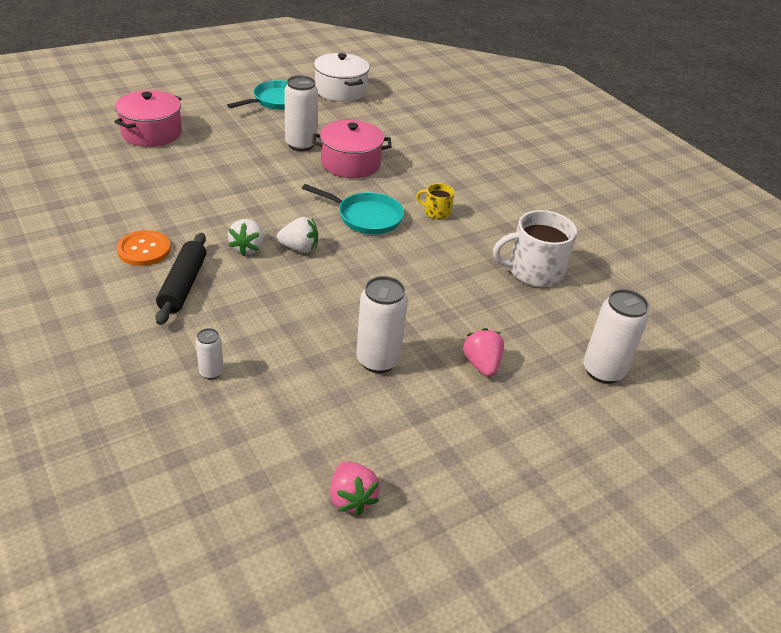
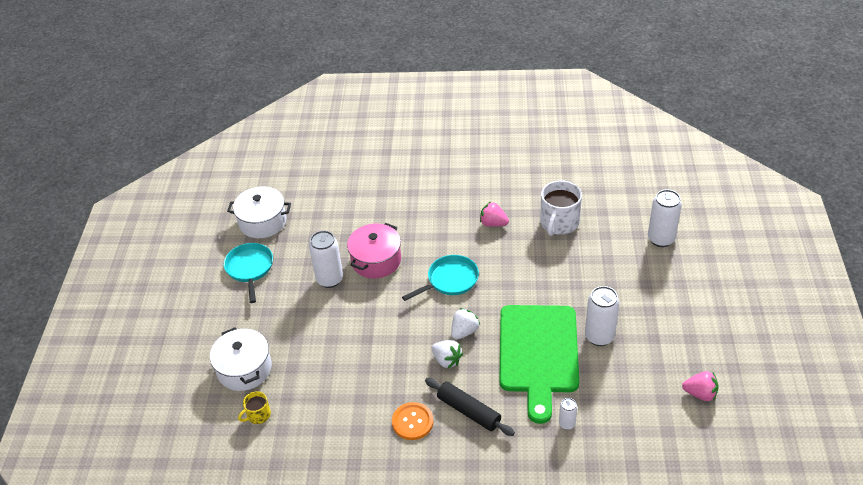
camera: 50 degrees left, 5 degrees up
pink pot [114,90,182,147] -> white pot [210,327,272,391]
yellow mug [416,183,455,220] -> yellow mug moved to [238,391,271,424]
pink strawberry [463,328,504,377] -> pink strawberry moved to [480,201,509,227]
none -> green cutting board [499,305,579,424]

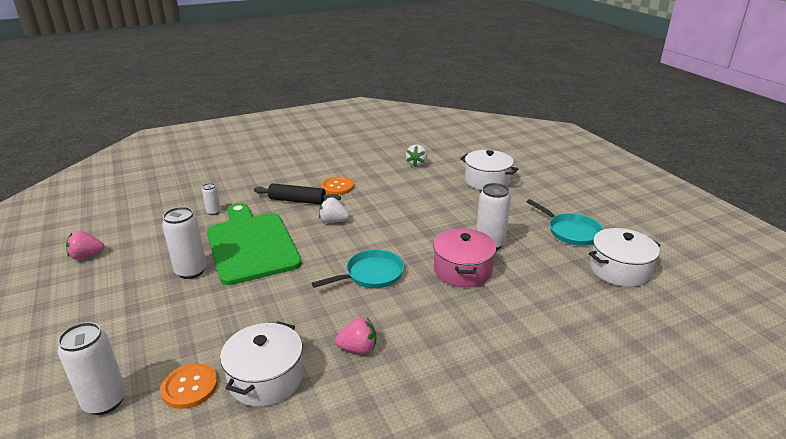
camera: 150 degrees right, 15 degrees down
yellow mug [238,391,271,424] -> none
turquoise pan [402,255,479,301] -> turquoise pan turned 150 degrees counterclockwise [311,249,405,288]
white strawberry [451,308,480,340] -> white strawberry moved to [406,145,427,167]
white mug [540,180,582,236] -> white pot [220,322,303,407]
none -> orange button [160,363,218,409]

